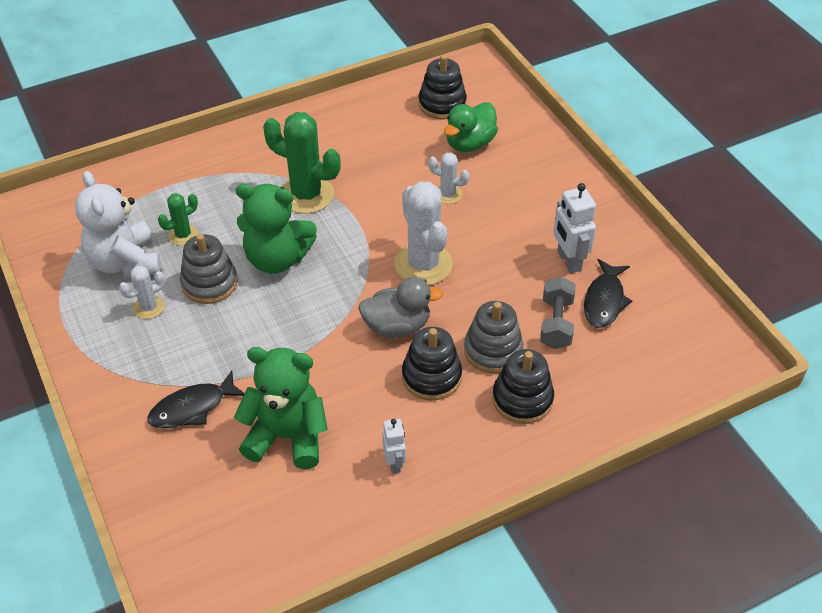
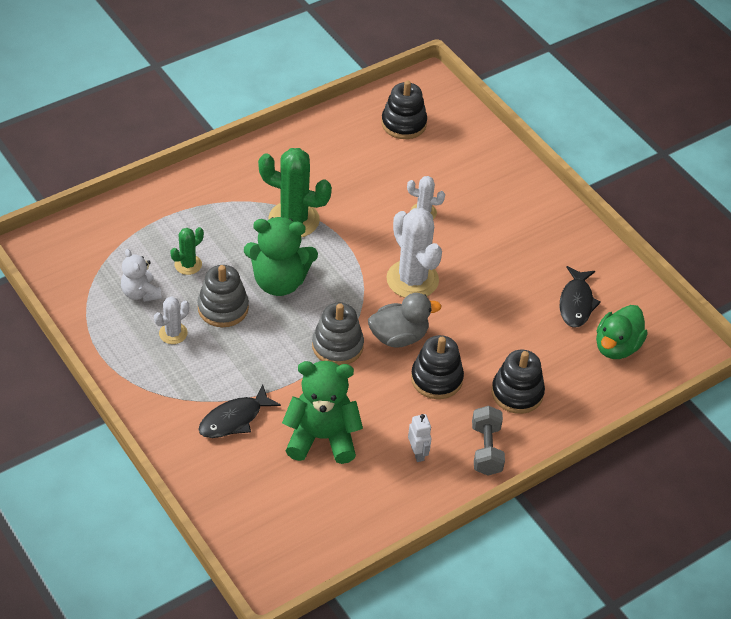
camera: 10 degrees left, 0 degrees up
white teddy bear [75,171,161,278] -> white teddy bear [121,249,162,302], size x0.58
green duck [444,102,498,152] -> green duck moved to [596,305,648,359]
grey stacking toy [464,301,523,374] -> grey stacking toy moved to [312,303,364,366]
grey dumbbell [540,277,576,349] -> grey dumbbell moved to [472,406,505,475]
white robot [553,183,596,273] -> none

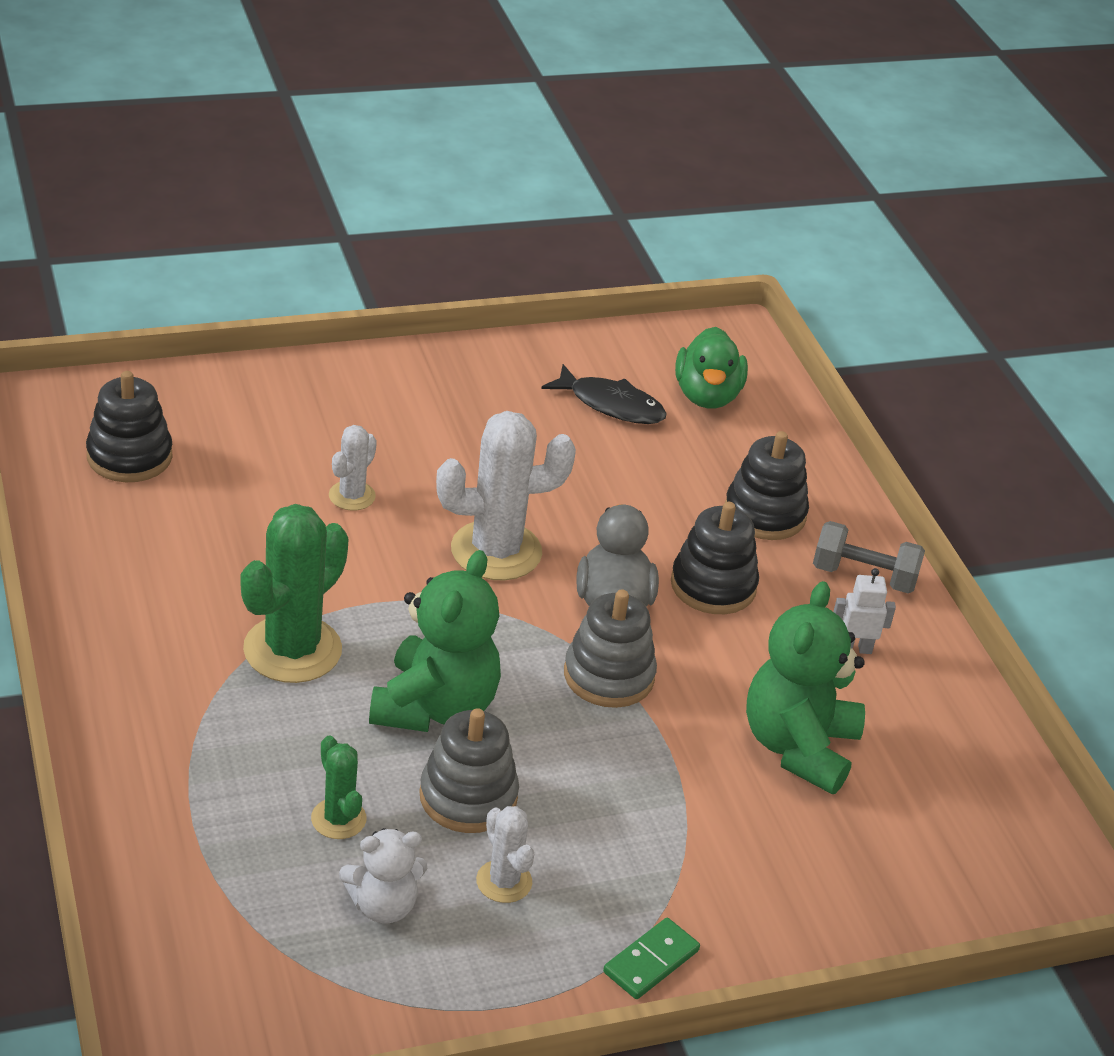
camera: 75 degrees left, 10 degrees down
black fish [198,385,281,438] -> none
green duck [596,305,648,359] -> green duck turned 45 degrees clockwise [675,327,748,408]
none -> green domino [603,918,700,999]

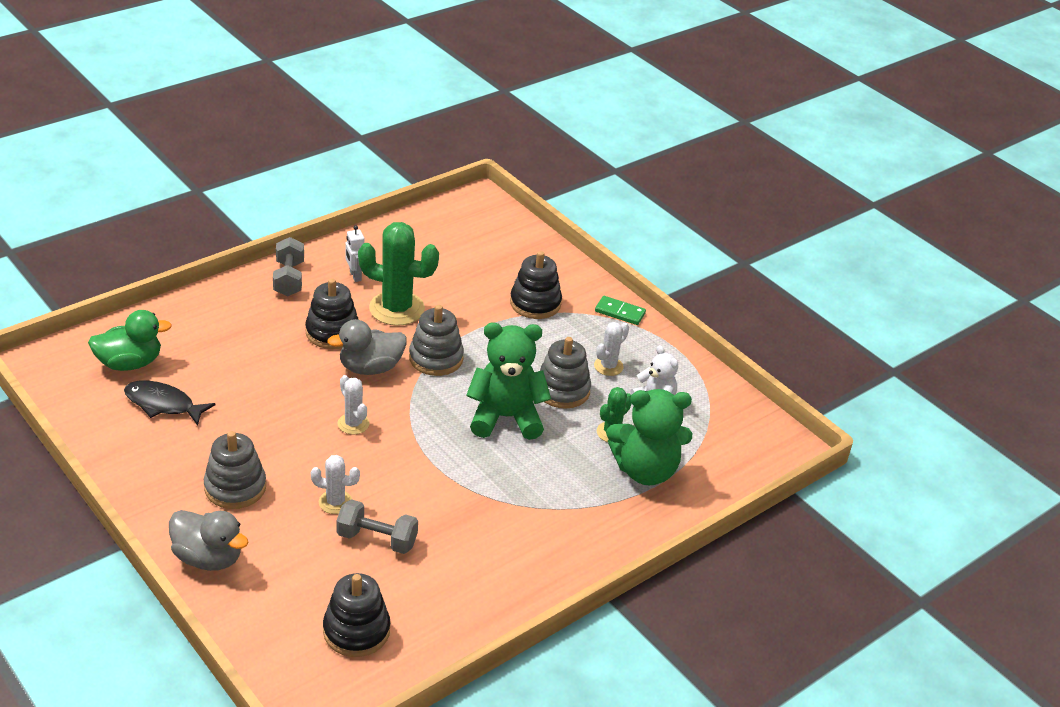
camera: 110 degrees left, 0 degrees up
green cactus [240,504,349,683] -> green cactus moved to [358,222,439,326]
white cactus [436,411,576,581] -> white cactus [338,375,370,435], size x0.52
black fish [541,364,667,424] -> black fish turned 75 degrees counterclockwise [124,380,216,426]
black stacking toy [725,431,809,540] -> black stacking toy moved to [510,251,562,319]
green teddy bear [746,581,865,794] -> green teddy bear moved to [607,389,692,485]
none -> grey duck [169,510,249,571]
none -> grey stacking toy [204,431,266,509]
none -> grey dumbbell [336,499,418,554]

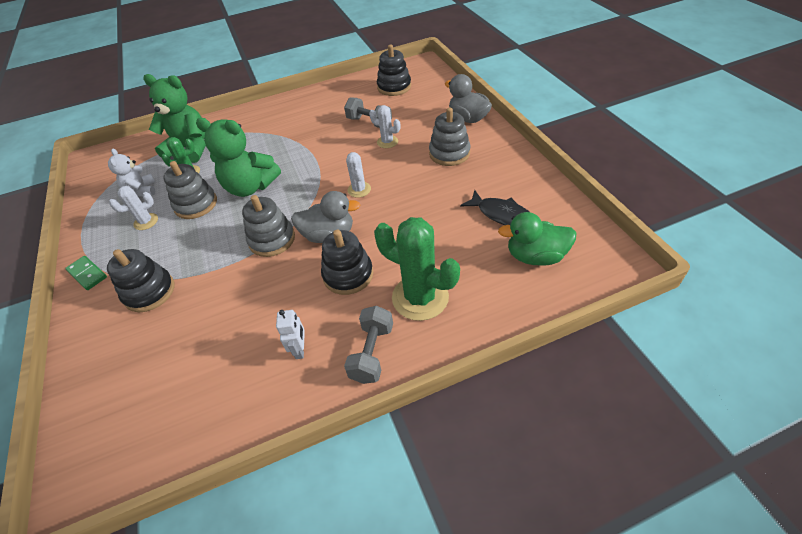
camera: 155 degrees left, 10 degrees up
green cactus [358,222,439,326] -> green cactus moved to [374,217,460,321]

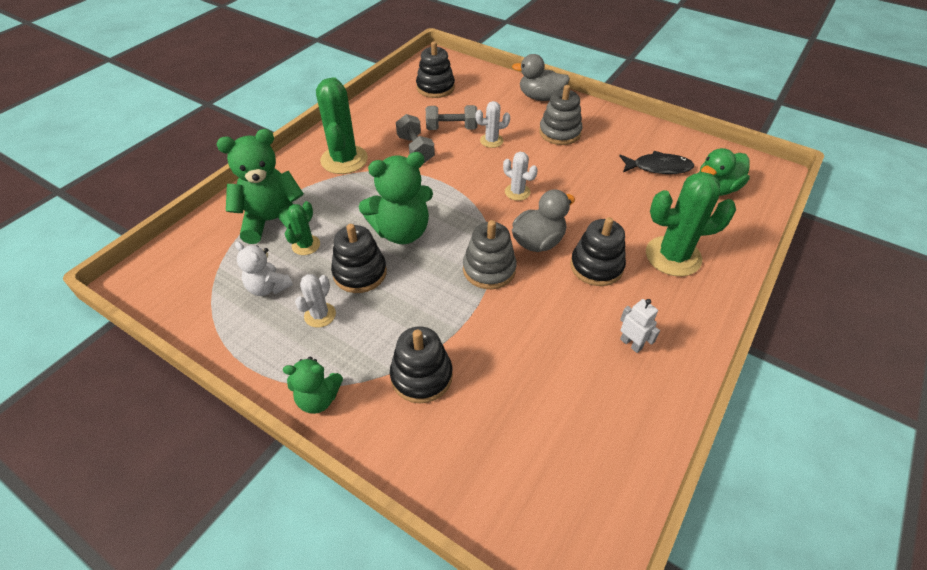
camera: 40 degrees left, 0 degrees up
green domino [65,256,107,290] -> green teddy bear [283,356,343,414]
grey stacking toy [163,161,217,219] -> black stacking toy [331,224,387,293]
grey dumbbell [344,306,393,384] -> grey dumbbell moved to [396,114,435,163]
none -> green cactus [316,77,368,174]

